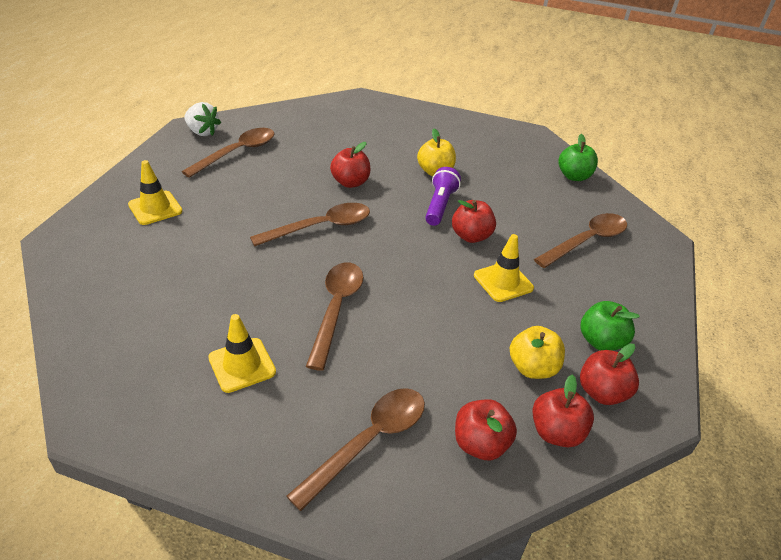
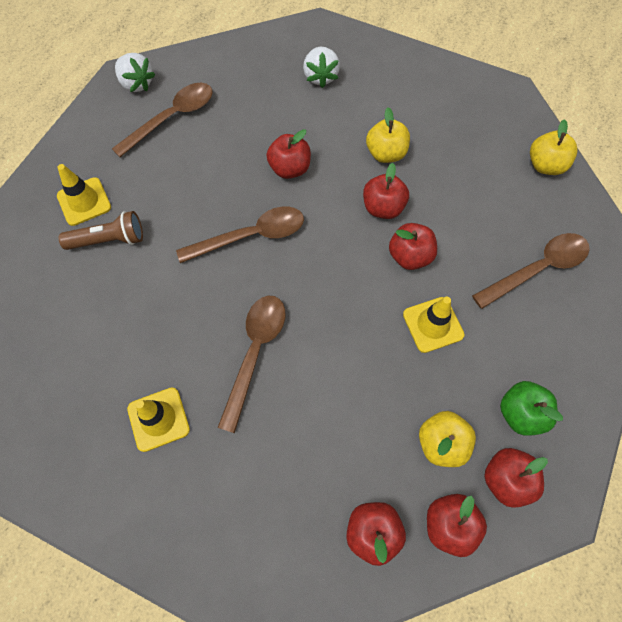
camera: 10 degrees right, 25 degrees up
brown spoon [286,388,425,511] -> none
purple flashlight [425,167,461,226] -> red apple [363,163,409,219]
green apple [559,134,598,181] -> yellow apple [530,119,578,175]
none -> brown flashlight [59,211,143,250]
none -> white strawberry [303,47,340,88]

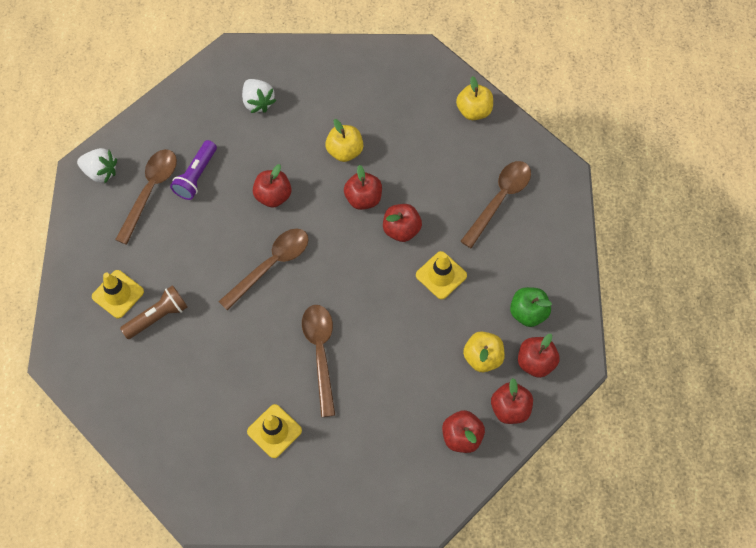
camera: 25 degrees left, 0 degrees up
none -> purple flashlight [170,140,217,200]

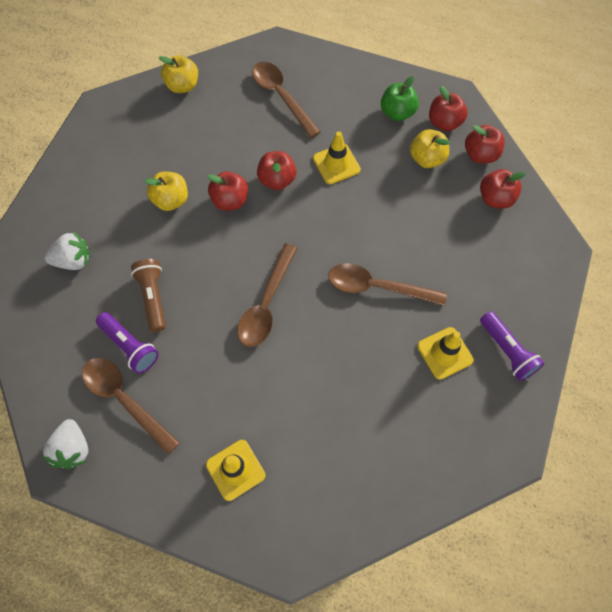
camera: 70 degrees left, 0 degrees up
white strawberry [77,148,117,183] -> white strawberry turned 135 degrees clockwise [43,419,88,469]
brown flashlight [120,285,188,339] -> brown flashlight moved to [131,259,166,332]
brown spoon [218,228,309,311] -> brown spoon turned 135 degrees counterclockwise [237,243,297,347]
red apple [253,164,292,208] -> none
none -> purple flashlight [480,311,544,381]

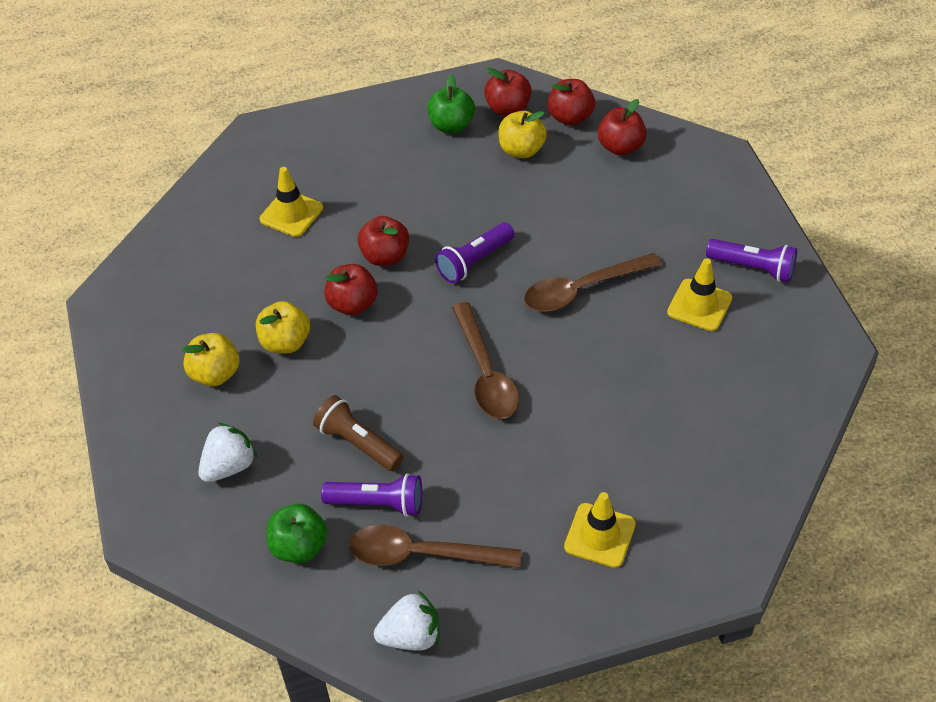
camera: 35 degrees left, 15 degrees down
white strawberry [43,419,88,469] -> white strawberry turned 60 degrees counterclockwise [374,590,440,651]
yellow apple [159,55,198,93] -> yellow apple moved to [182,333,239,386]
brown spoon [252,62,321,138] -> none
yellow traffic cone [313,132,361,184] -> yellow traffic cone moved to [260,167,323,237]
none -> green apple [267,504,327,563]
none -> purple flashlight [435,222,514,283]

